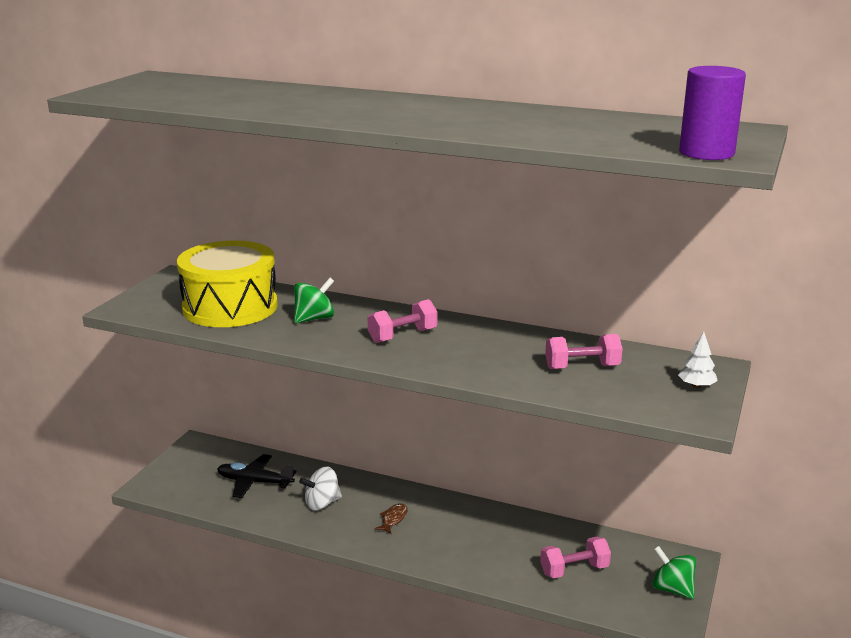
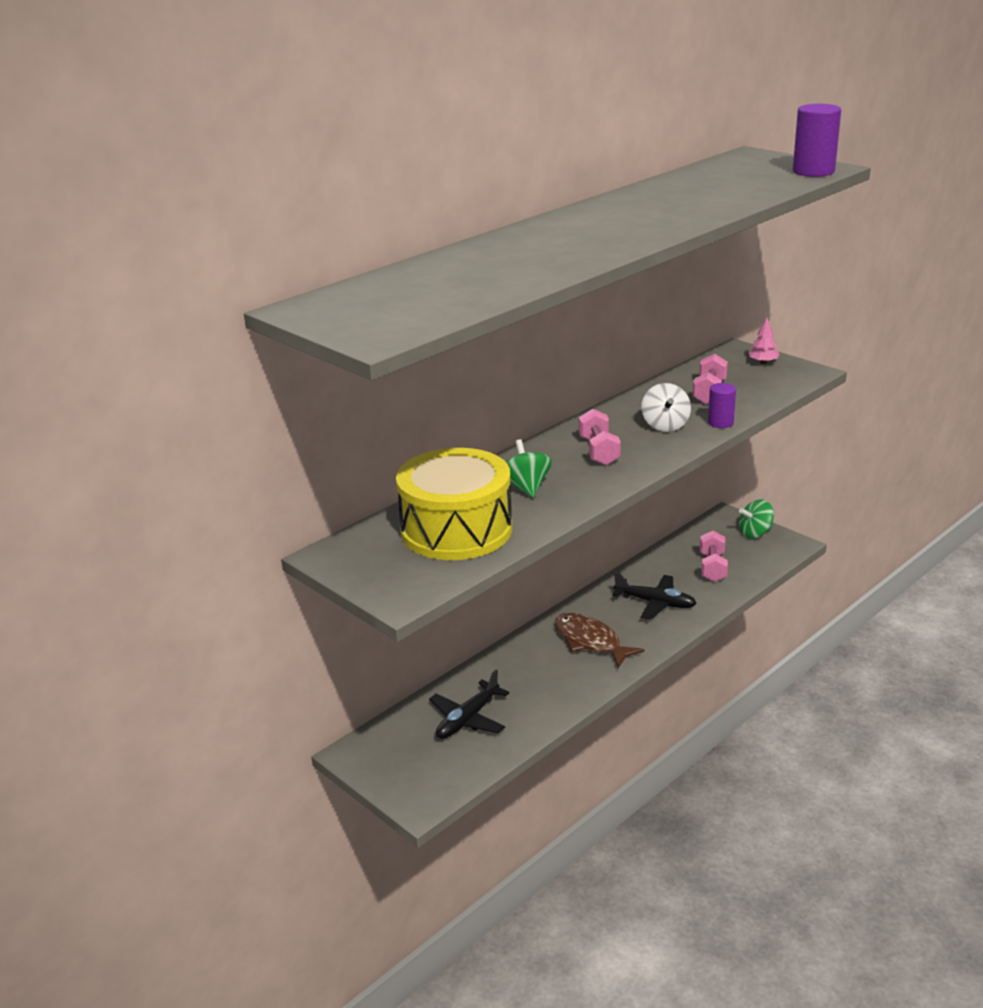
camera: 65 degrees left, 5 degrees up
white spinning top [299,467,342,510] -> white spinning top moved to [641,383,691,432]
brown fish [374,503,408,534] -> brown fish [555,613,645,668], size x2.05
white tree [678,332,718,388] -> pink tree [749,318,780,364]
none -> black plane [612,572,697,620]
none -> purple cylinder [708,383,736,428]

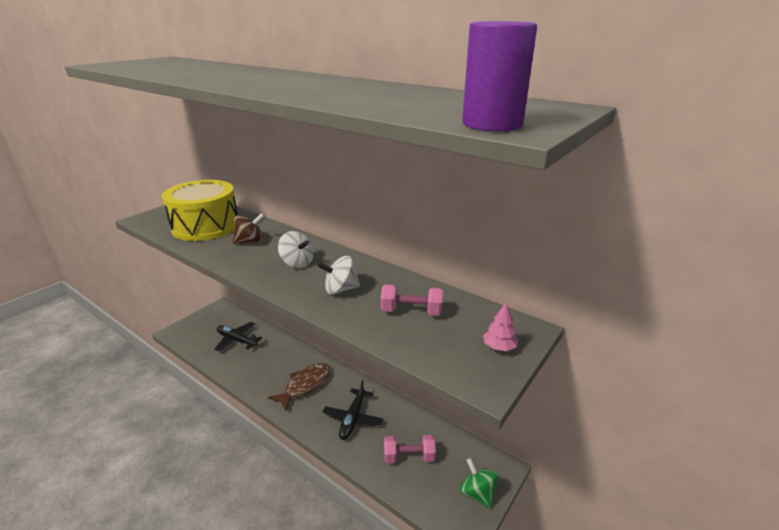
camera: 80 degrees right, 0 degrees up
green spinning top [506,439,552,498] -> brown spinning top [233,213,264,244]
pink dumbbell [579,409,621,465] -> white spinning top [278,231,314,268]
purple cylinder [708,383,736,428] -> none

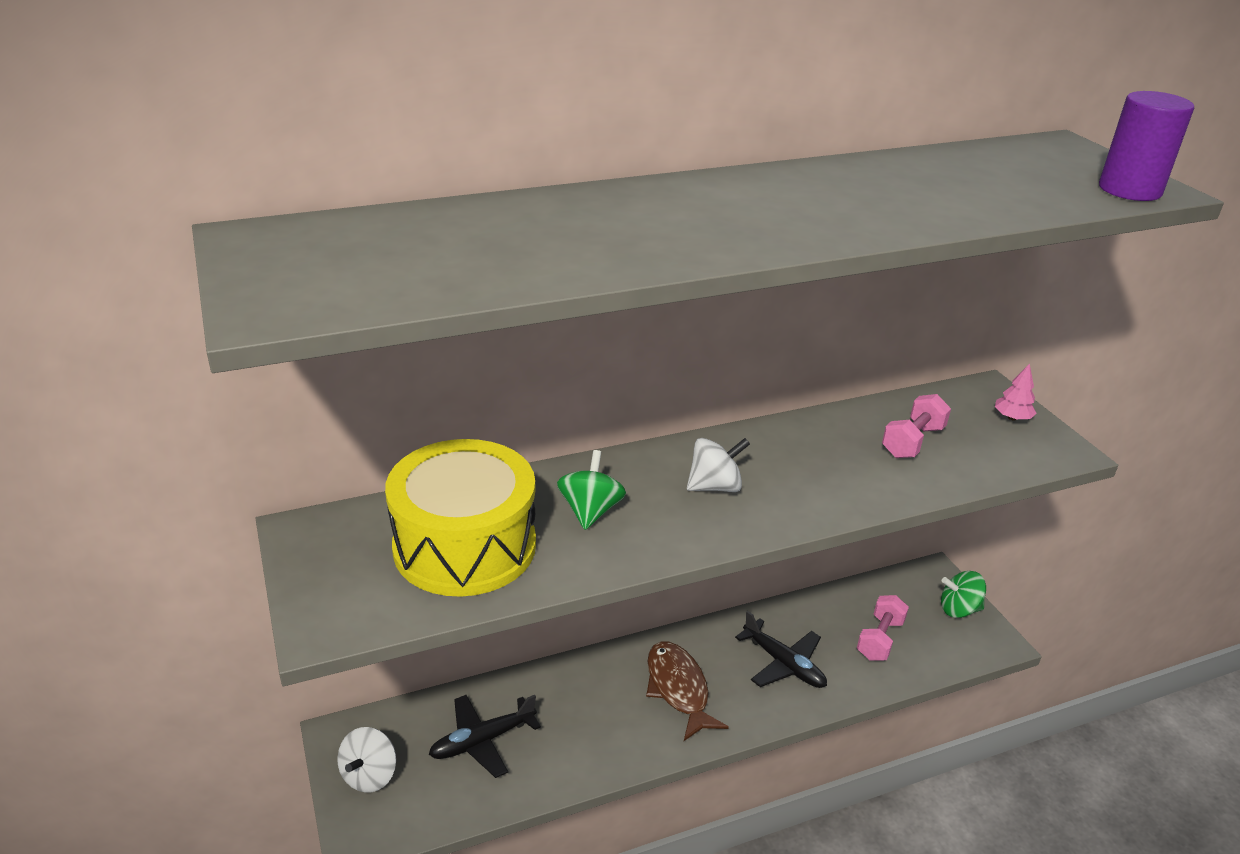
camera: 60 degrees left, 5 degrees up
brown spinning top [233,213,264,244] -> green spinning top [557,450,626,530]
white spinning top [317,256,360,295] -> white spinning top moved to [337,727,396,793]

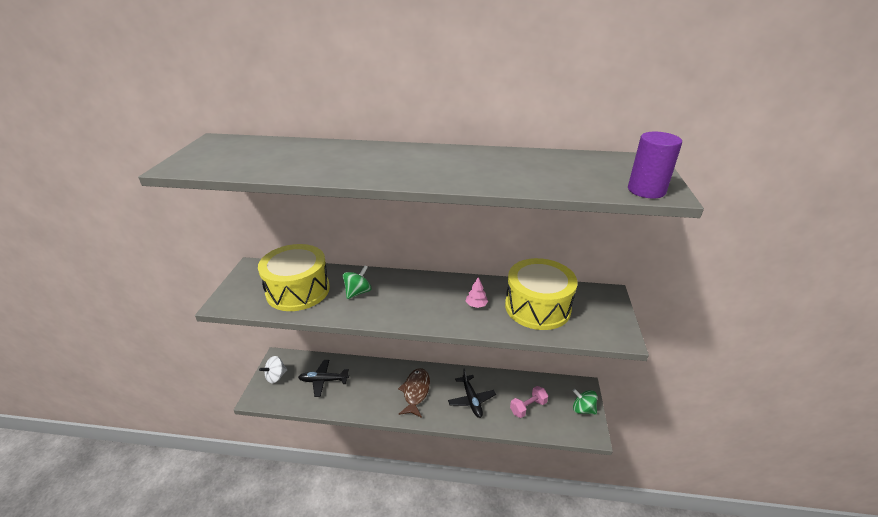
camera: 30 degrees right, 0 degrees up
white spinning top [687,438,750,492] -> none
pink dumbbell [882,394,951,458] -> yellow drum [505,258,577,330]
pink tree [995,363,1037,420] -> pink tree moved to [466,277,488,308]

